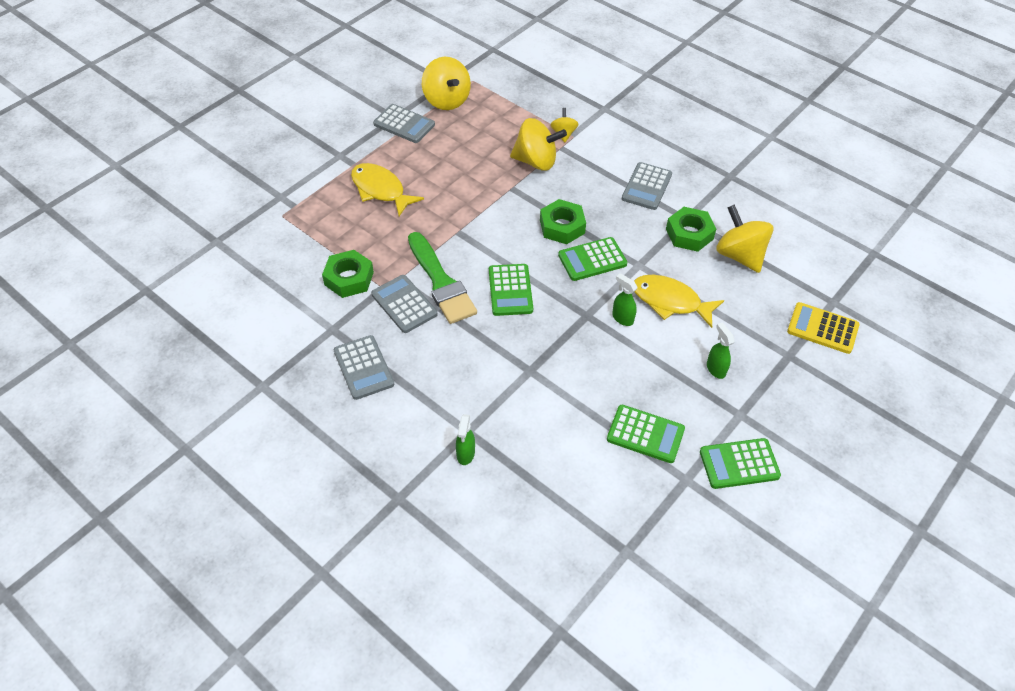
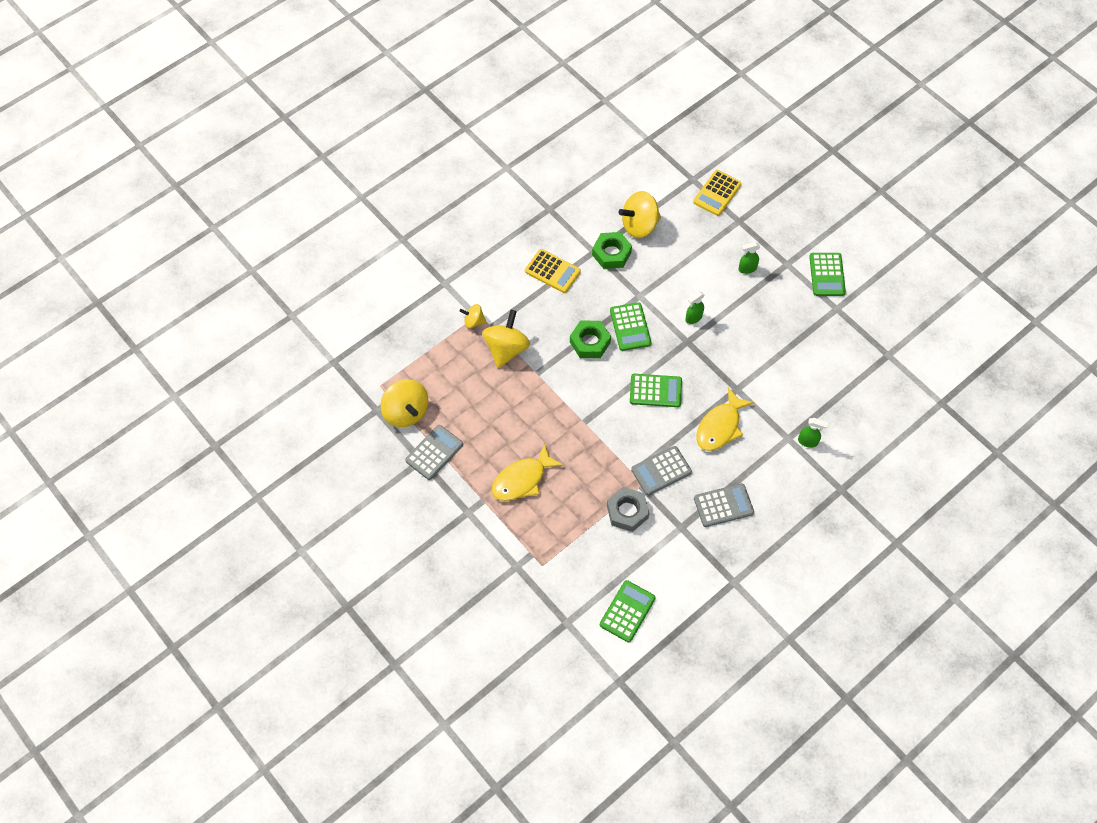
camera: 80 degrees left, 10 degrees up
green nut [322,250,374,298] -> grey nut [607,487,649,532]
green brush [408,232,477,324] -> none
yellow spinning top [422,57,471,110] -> yellow spinning top turned 75 degrees clockwise [381,379,428,427]
green calculator [607,405,685,463] -> green calculator moved to [600,580,656,642]
grey calculator [622,162,672,210] -> yellow calculator [525,249,581,293]
yellow fish [634,275,724,328] -> yellow fish moved to [696,387,754,451]

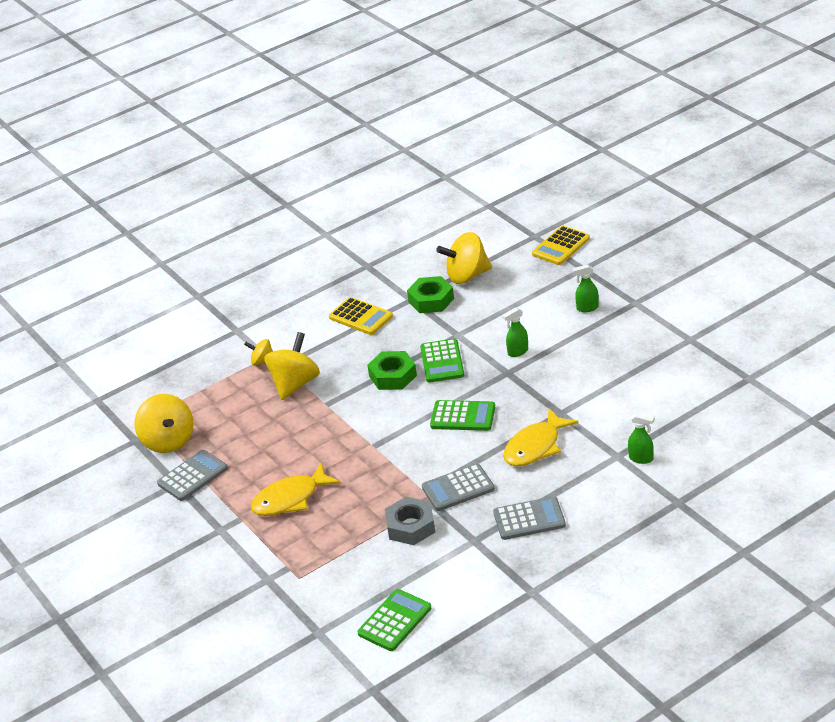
camera: 10 degrees right, 25 degrees down
green calculator [809,253,846,296] -> none

